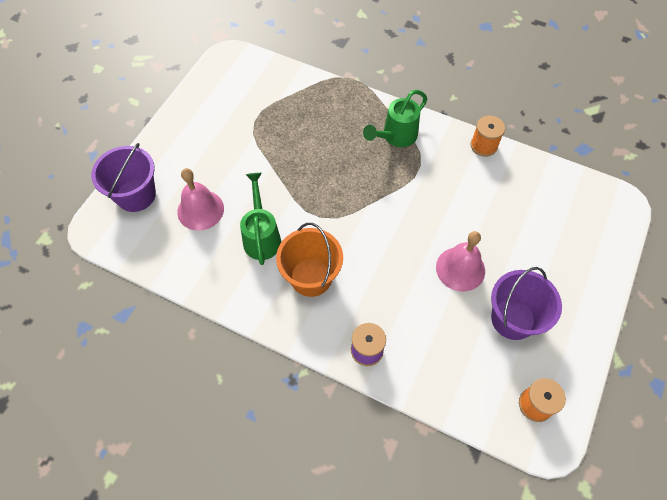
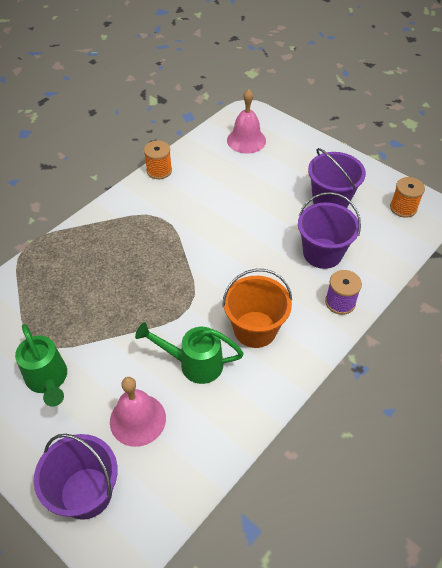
camera: 75 degrees left, 10 degrees down
green watering can [363,90,427,147] -> green watering can moved to [15,324,67,407]
pink bell [436,231,485,292] -> pink bell moved to [227,89,266,154]
none -> purple bucket [298,192,361,269]

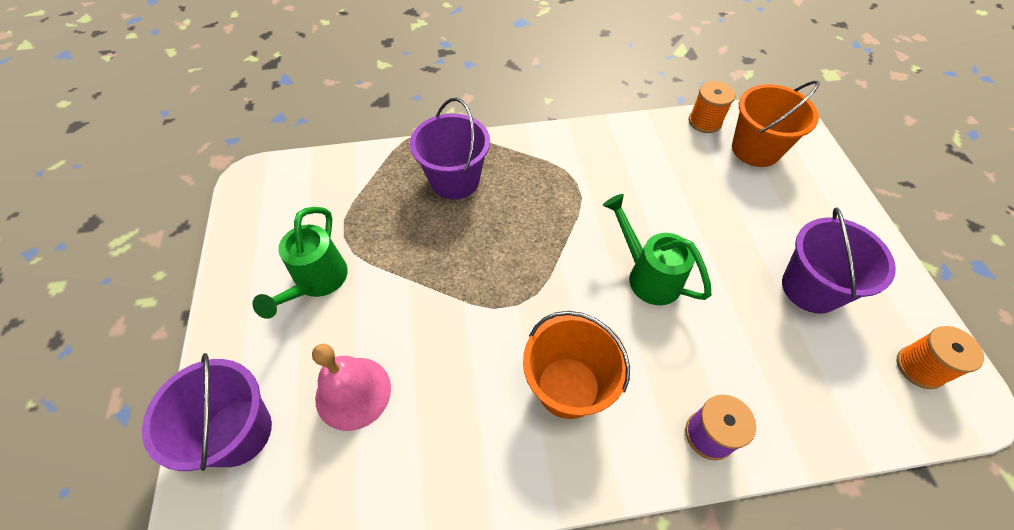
camera: 40 degrees right, 5 degrees up
green watering can [135,322,244,384] -> green watering can moved to [603,194,711,305]
orange spool [144,141,172,179] -> orange spool moved to [689,81,735,133]
pink bell [227,89,266,154] -> orange bucket [732,80,820,167]
purple bucket [298,192,361,269] -> purple bucket moved to [410,98,490,199]

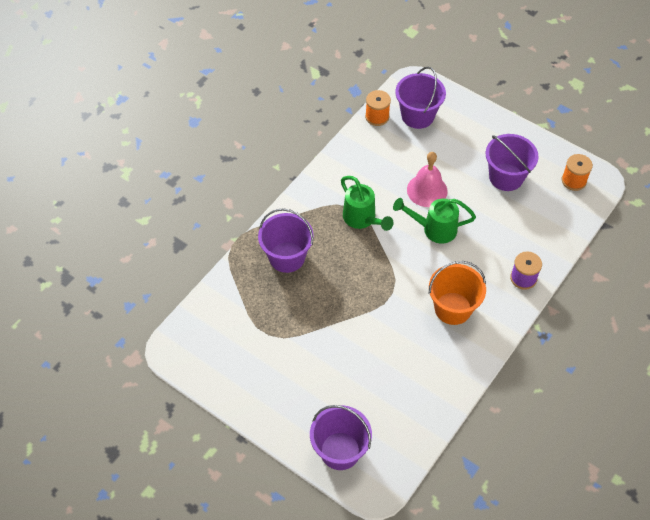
camera: 45 degrees left, 0 degrees up
green watering can [252,207,348,319] -> green watering can moved to [341,176,394,231]
pink bell [312,344,391,431] -> pink bell moved to [407,152,447,207]
orange bucket [732,80,820,167] -> purple bucket [395,67,446,129]

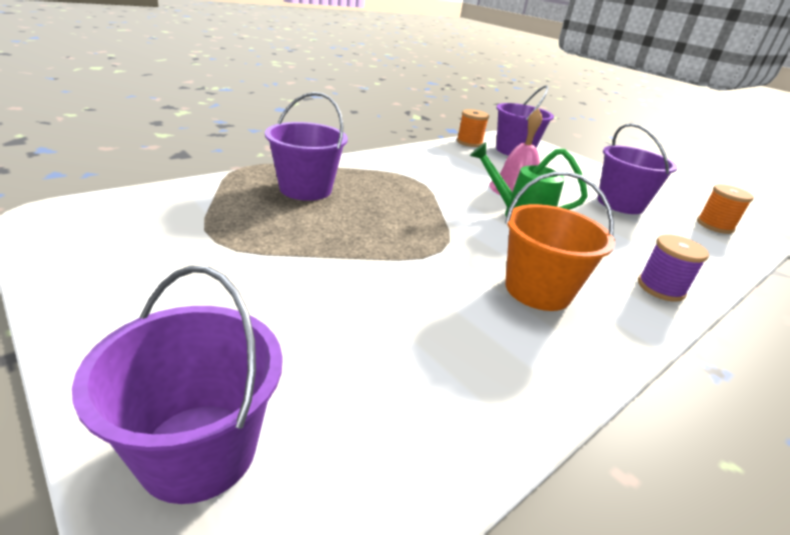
camera: 10 degrees right, 25 degrees down
green watering can [341,176,394,231] -> none

